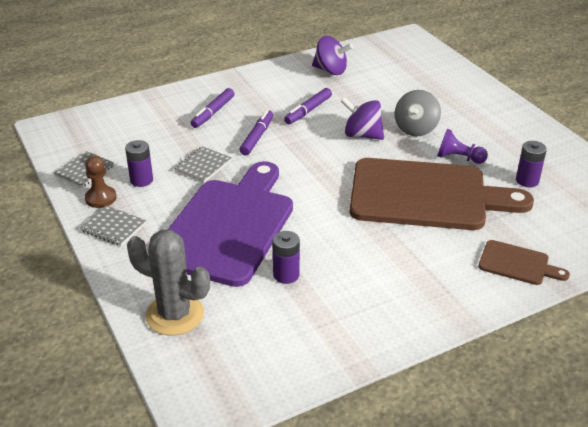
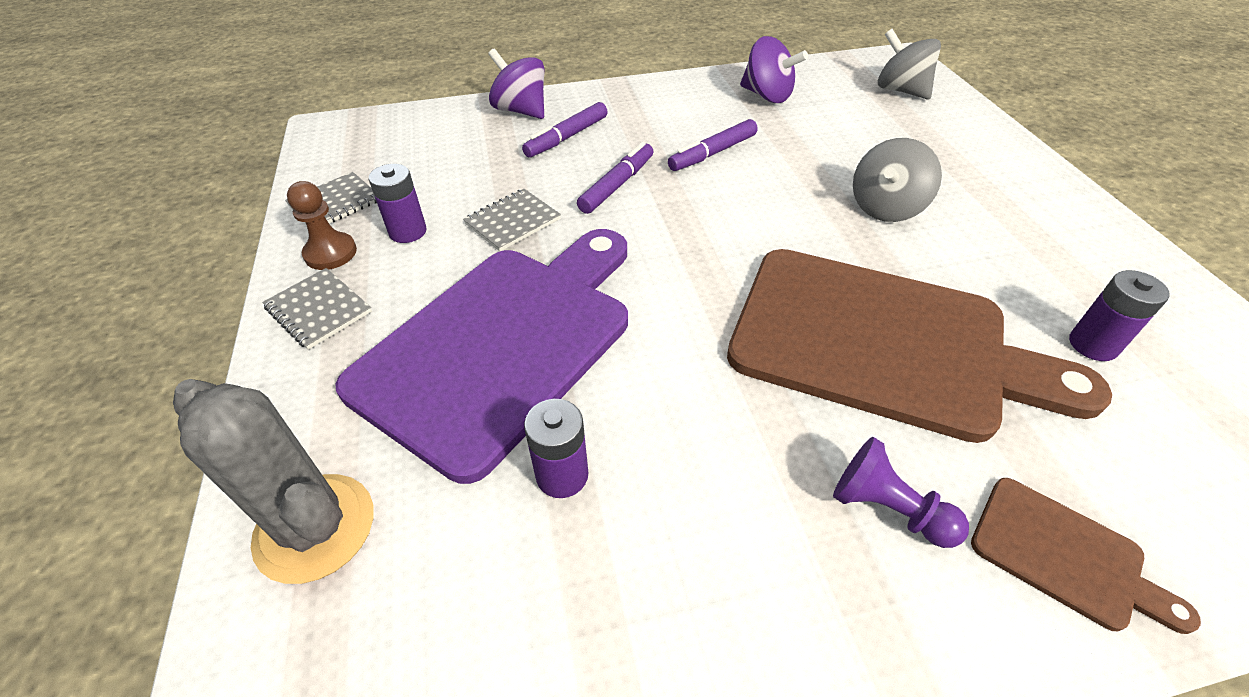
camera: 15 degrees right, 10 degrees up
purple spinning top [341,97,384,140] -> purple spinning top moved to [488,48,544,119]
purple pawn [437,129,488,164] -> purple pawn moved to [833,437,969,548]
none -> grey spinning top [878,29,941,99]

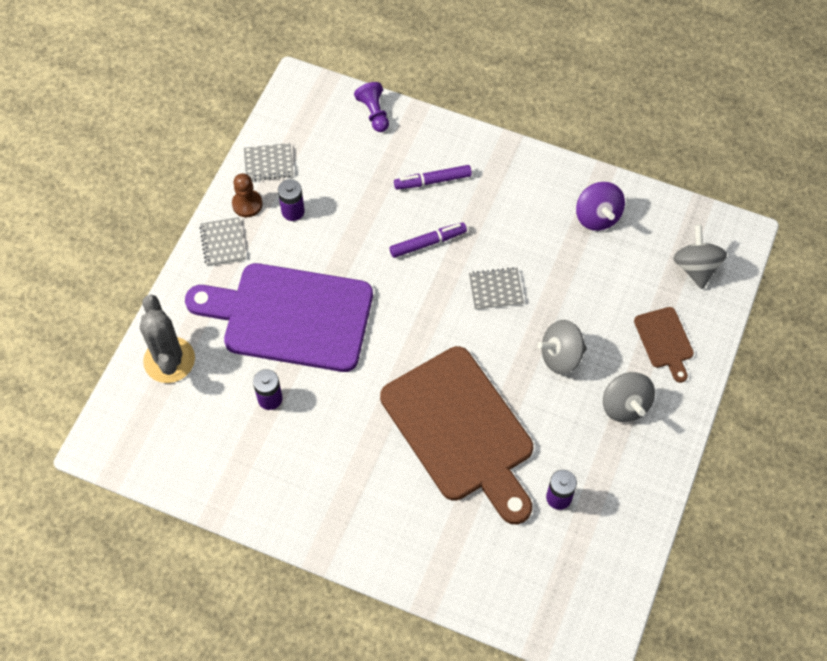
camera: 35 degrees right, 15 degrees up
purple cutting board [335,229,628,484] -> purple cutting board turned 150 degrees counterclockwise [185,263,373,372]
grey notebook [463,189,561,251] -> grey notebook moved to [469,267,524,309]
purple spinning top [488,48,544,119] -> none
purple marker [668,119,758,171] -> none
purple pawn [833,437,969,548] -> purple pawn moved to [354,82,389,132]
brown cutting board [971,478,1201,634] -> brown cutting board moved to [634,307,694,383]
none -> grey spinning top [603,372,655,422]

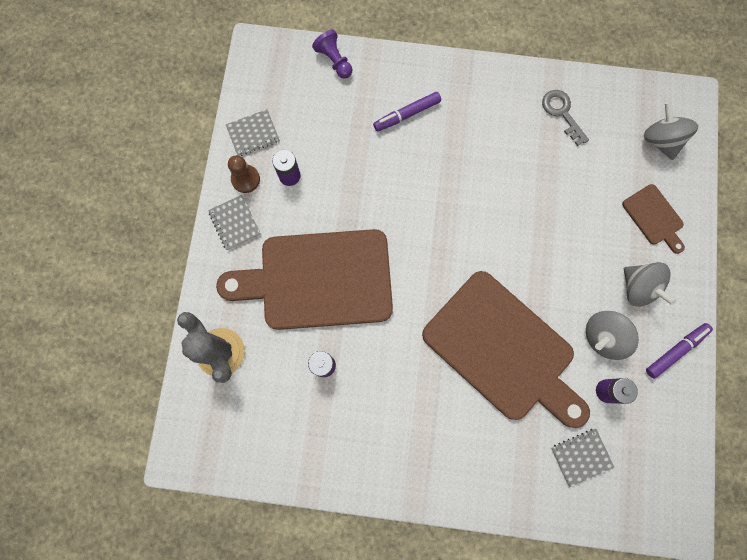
camera: 15 degrees left, 15 degrees up
purple cutting board [185,263,373,372] -> brown cutting board [216,229,393,330]
purple marker [390,222,467,258] -> purple marker moved to [646,323,713,379]
grey notebook [469,267,524,309] -> grey notebook moved to [551,429,614,487]
grey spinning top [537,320,587,374] -> grey spinning top moved to [586,311,639,360]
purple spinning top [576,182,625,231] -> grey key [542,90,589,146]

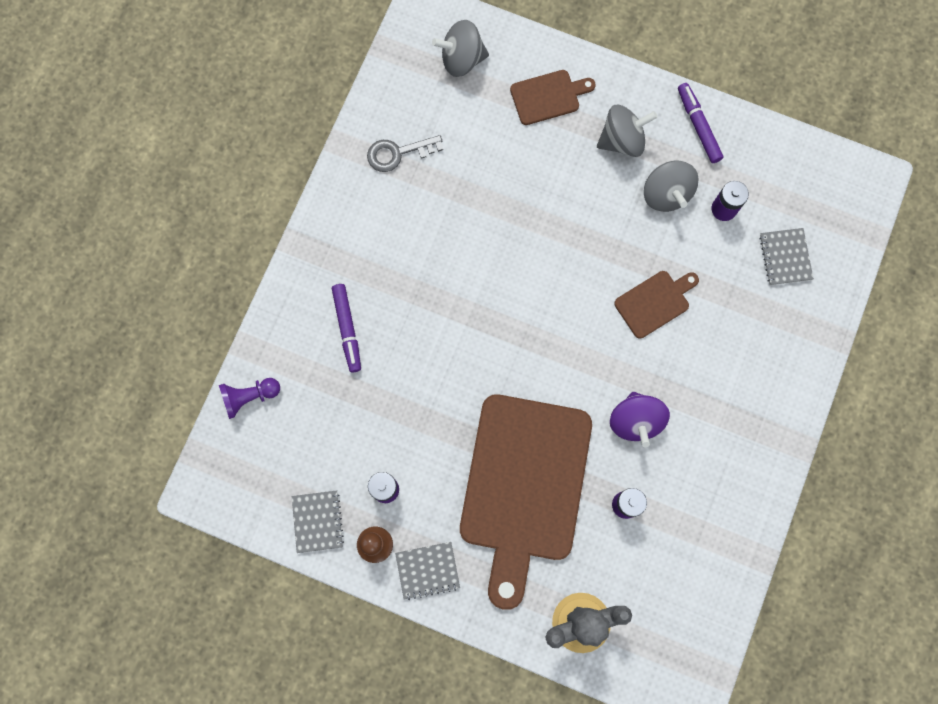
camera: 75 degrees left, 0 degrees up
brown cutting board [422,271,590,428] -> brown cutting board [614,271,699,339], size x0.43
none -> purple spinning top [610,392,670,447]

